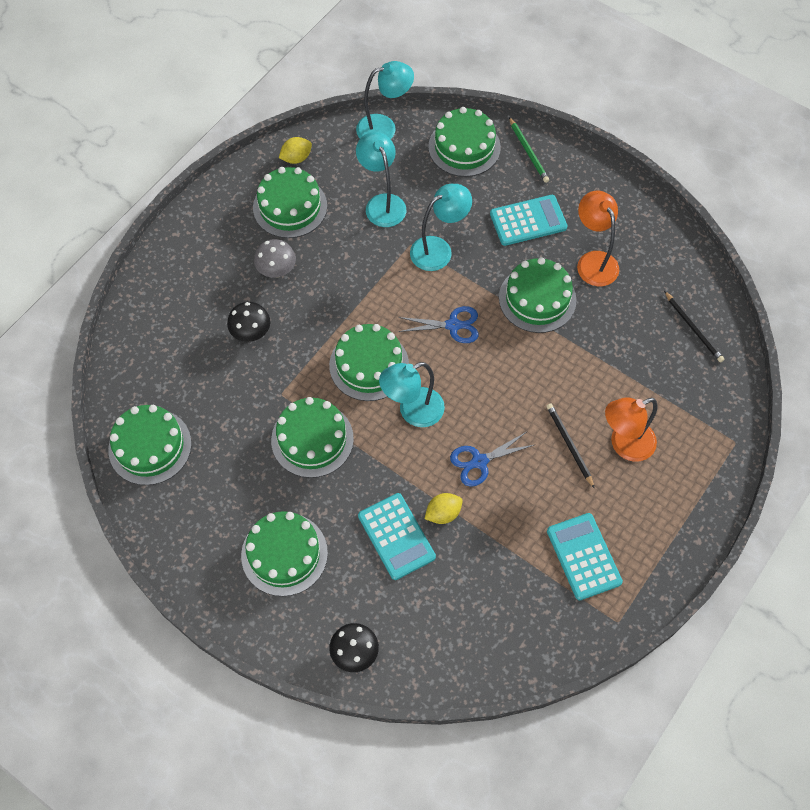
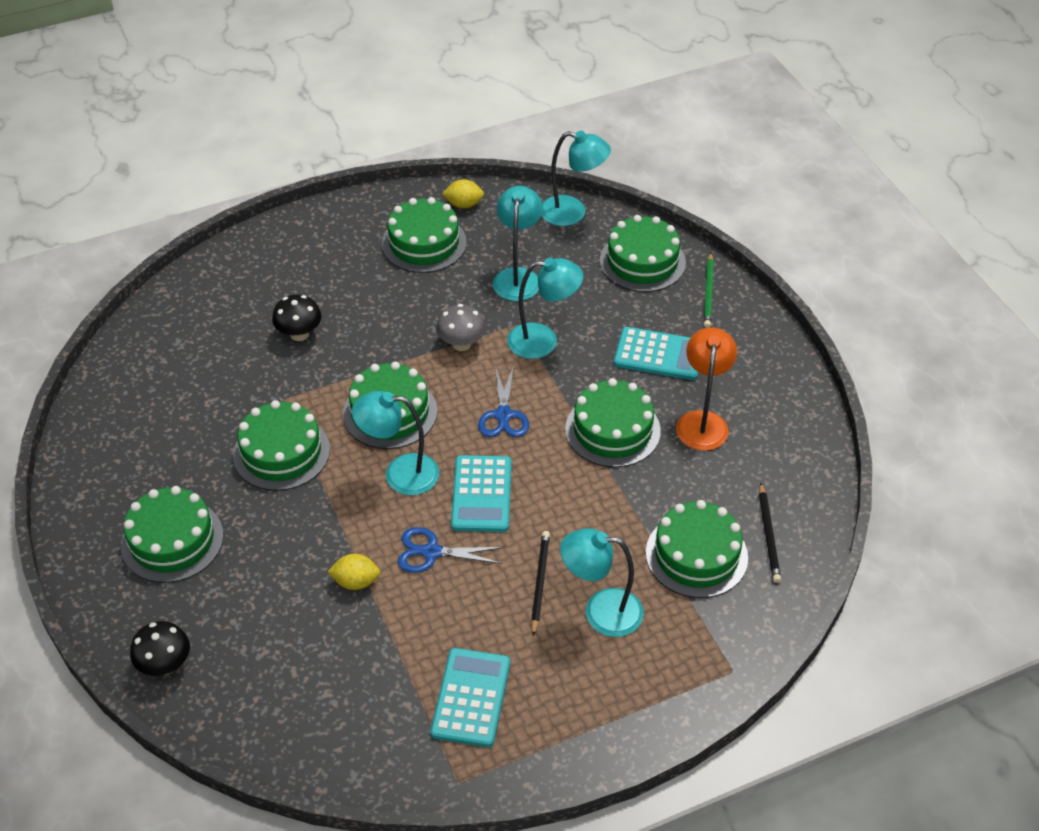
camera: 30 degrees right, 15 degrees down
green cake [108,405,192,485] -> green cake moved to [646,500,748,598]
grey mushroom [254,239,296,278] -> grey mushroom moved to [436,304,486,351]
turquoise calculator [358,493,436,580] -> turquoise calculator moved to [451,455,512,532]
blue scissors [398,306,479,343] -> blue scissors turned 60 degrees clockwise [478,365,529,437]
orange lamp [605,397,657,462] -> turquoise lamp [560,528,644,637]

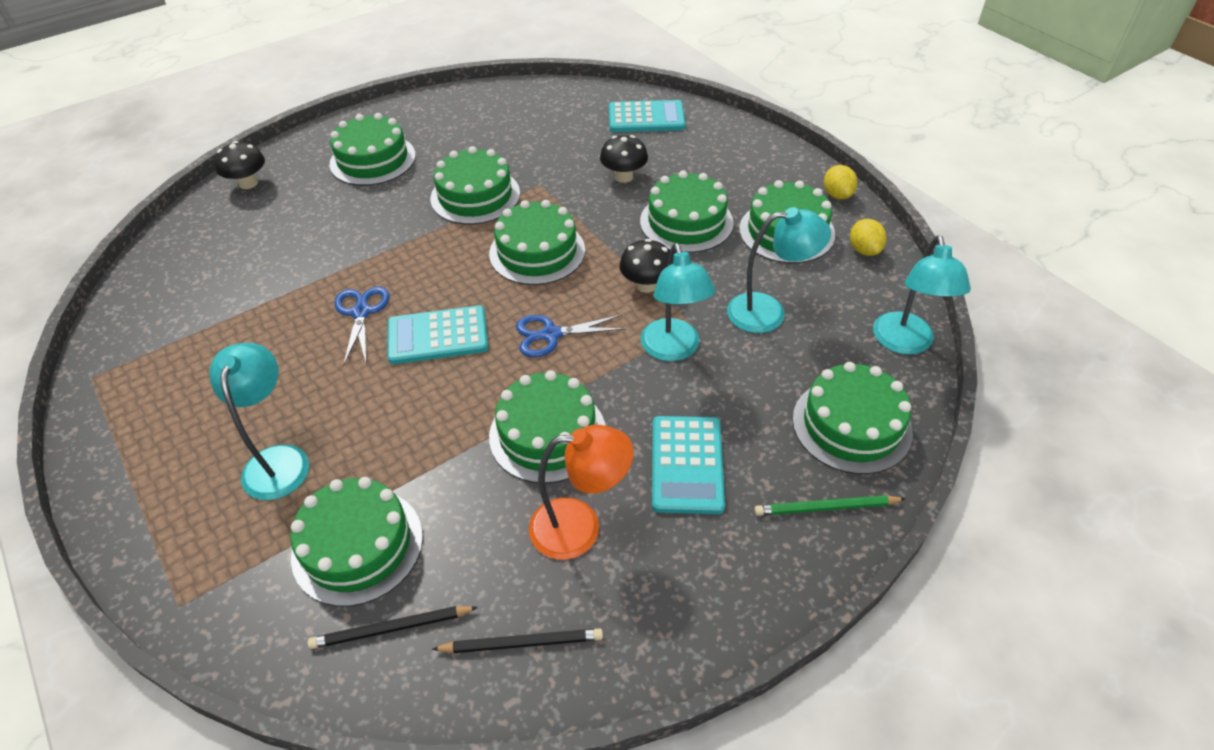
camera: 80 degrees right, 0 degrees up
yellow lemon [327,554,380,590] -> yellow lemon moved to [824,165,858,199]
turquoise lamp [352,391,439,495] -> none
turquoise calculator [431,648,510,747] -> turquoise calculator moved to [609,100,686,132]
grey mushroom [436,304,486,351] -> black mushroom [619,239,670,293]
black pencil [531,531,550,636] -> black pencil moved to [432,628,603,653]
none -> green cake [640,170,734,253]

